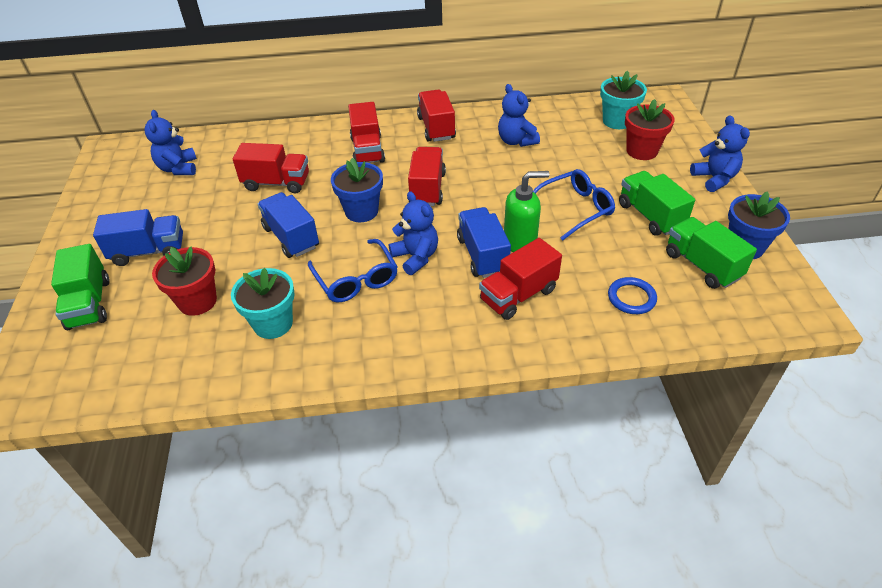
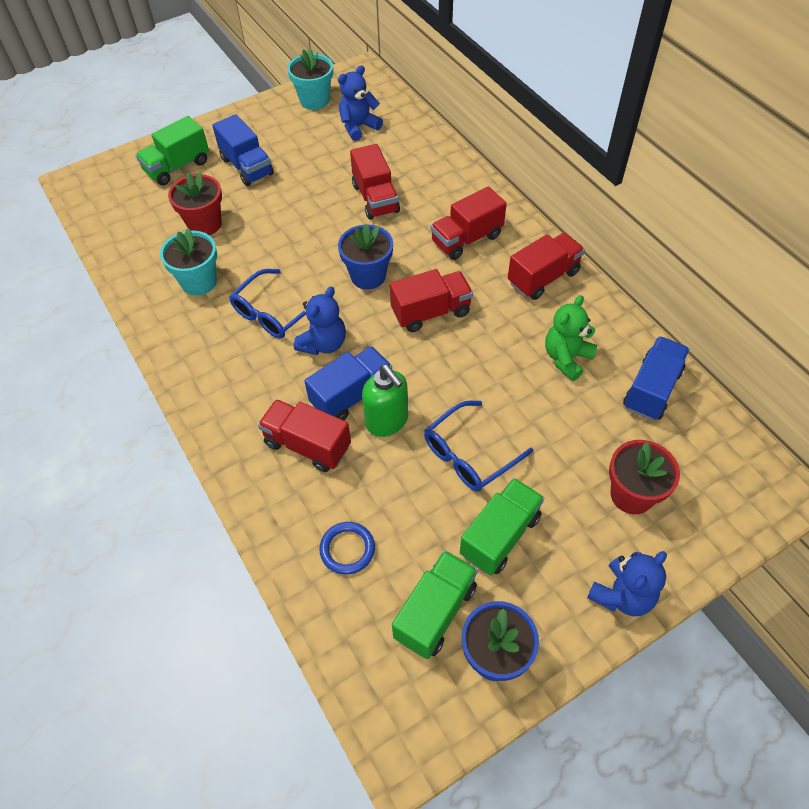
camera: 65 degrees right, 10 degrees up
blue truck [258,192,319,258] -> blue truck moved to [623,336,690,420]
blue teddy bear [498,84,540,147] -> green teddy bear [545,295,598,381]
blue glasses [533,169,615,241] -> blue glasses turned 105 degrees clockwise [424,401,533,491]
turquoise flower pot [600,70,647,129] -> turquoise flower pot moved to [288,48,333,110]

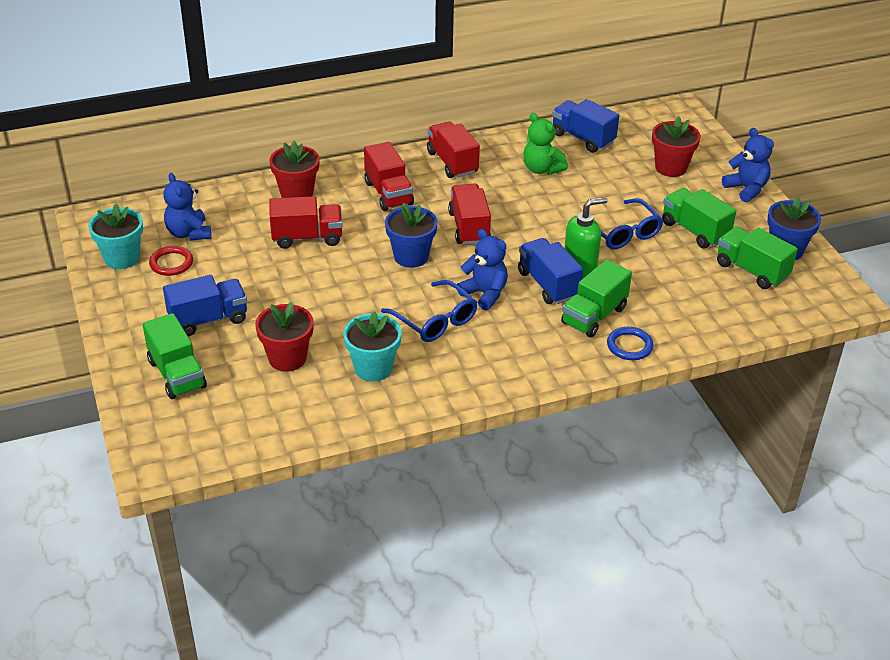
camera: 80 degrees left, 15 degrees down
red truck [258,399,351,472] -> green truck [561,259,632,337]
blue ring [319,522,375,575] -> blue ring moved to [607,327,654,360]
none -> red ring [149,246,193,276]
none -> red flower pot [270,141,320,198]

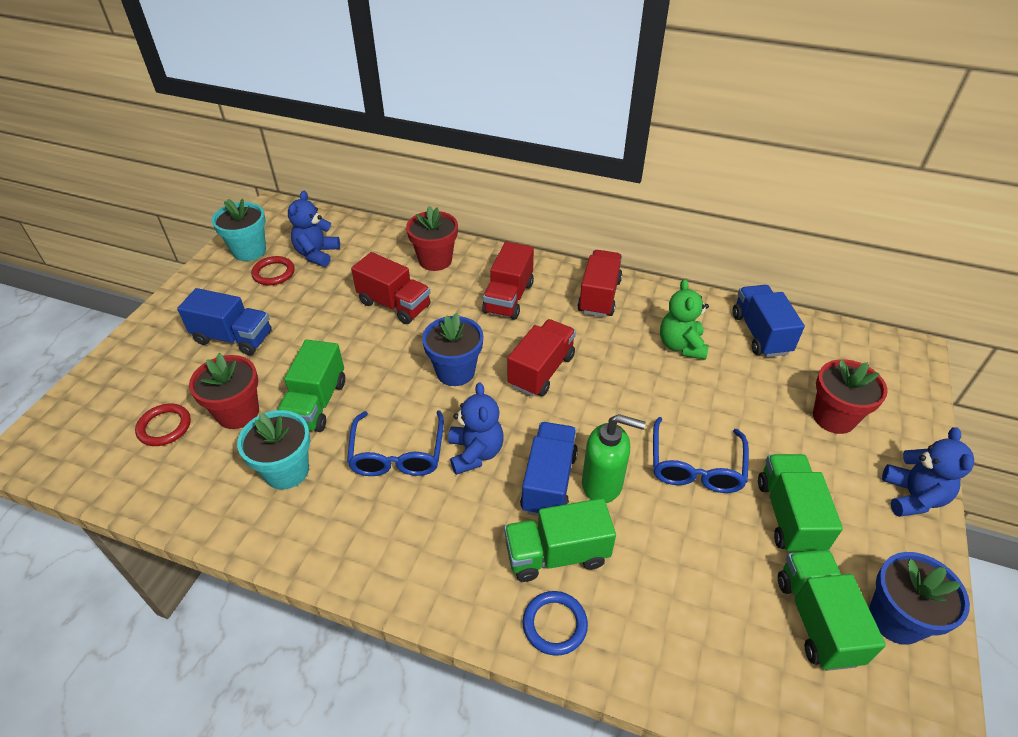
camera: 40 degrees right, 5 degrees up
green truck [143,313,207,399] -> green truck moved to [277,340,345,432]
none -> red ring [135,403,191,446]

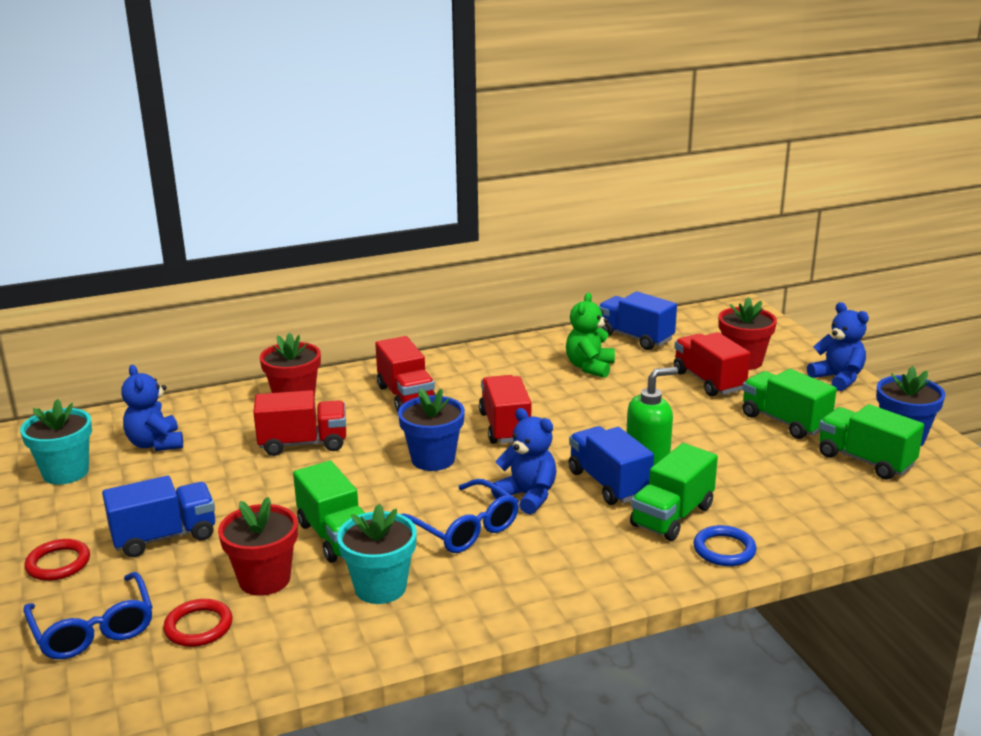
camera: 40 degrees left, 20 degrees down
red ring [251,256,295,285] -> red ring moved to [25,539,90,581]
red truck [577,250,622,317] -> red truck moved to [673,332,750,397]
blue glasses [653,417,749,493] -> blue glasses moved to [23,572,153,659]
green teddy bear [660,279,709,360] -> green teddy bear turned 60 degrees clockwise [566,293,615,378]

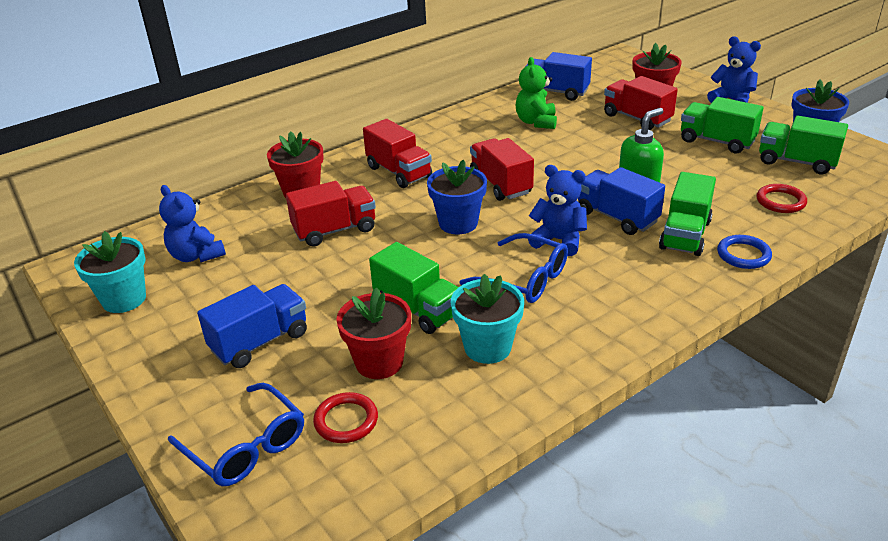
camera: 15 degrees left, 10 degrees up
red ring [25,539,90,581] -> red ring moved to [757,184,807,213]

